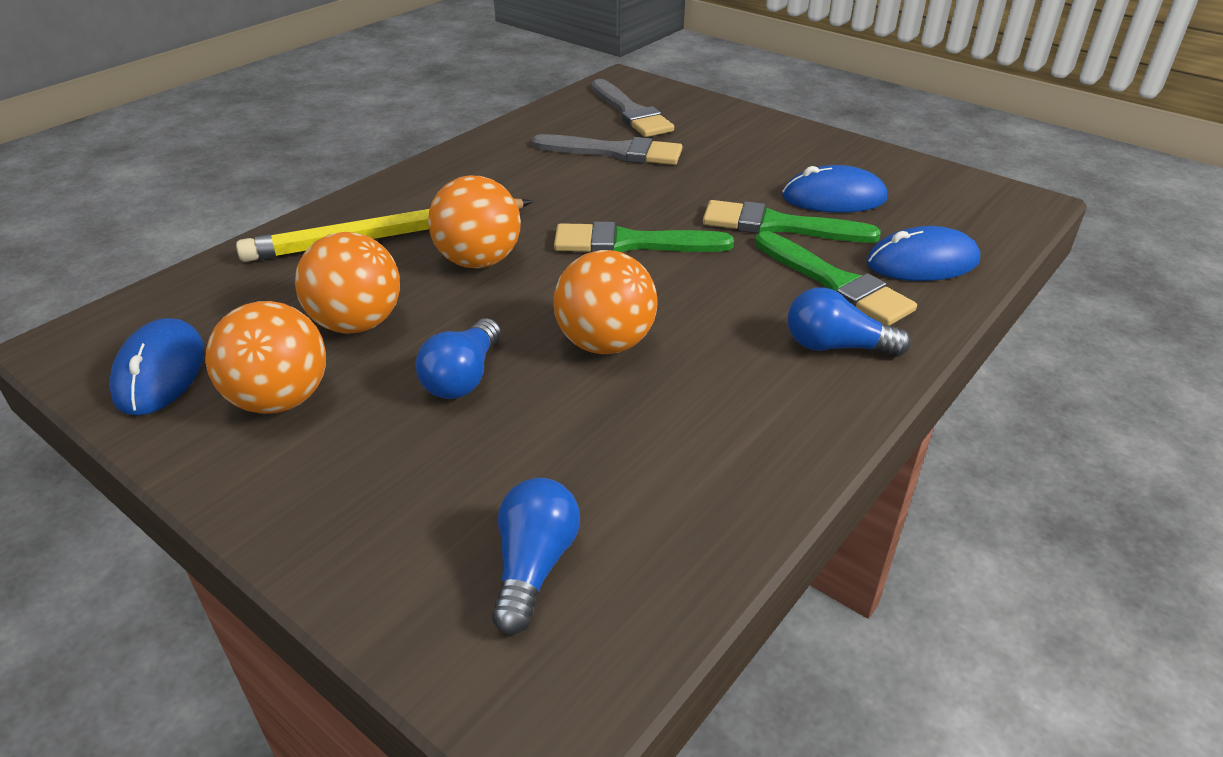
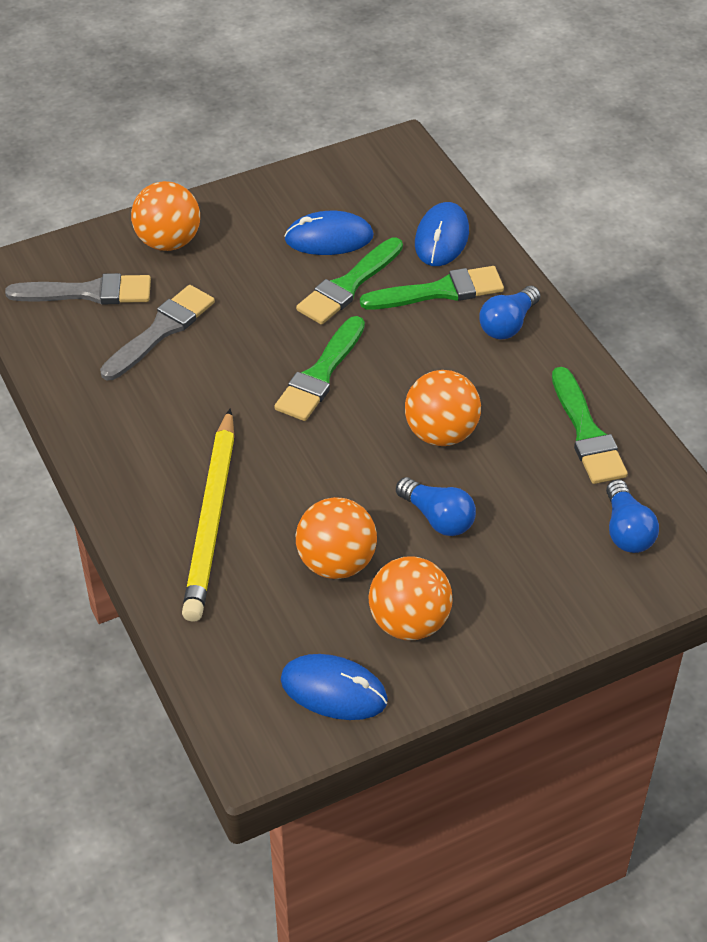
camera: 65 degrees left, 10 degrees up
orange ball [428,176,521,268] -> orange ball moved to [131,181,200,251]
blue light bulb [492,478,580,635] -> blue light bulb turned 135 degrees counterclockwise [606,479,659,553]
blue mouse [782,165,887,213] -> blue mouse turned 60 degrees clockwise [284,211,374,255]
none -> green brush [552,367,628,484]

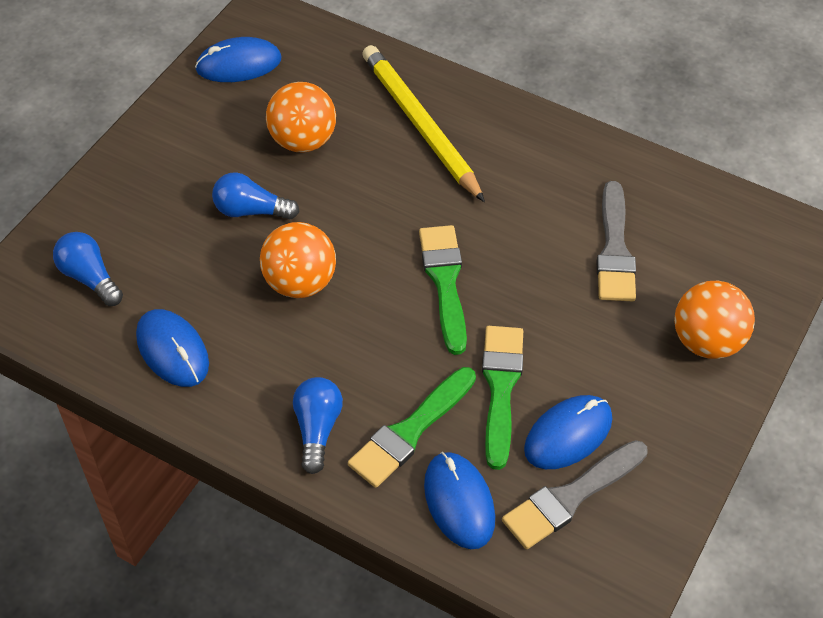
camera: 145 degrees right, 5 degrees up
grey brush [5,273,151,304] -> grey brush moved to [502,440,648,549]
orange ball [369,556,453,640] -> none
green brush [552,367,628,484] -> blue mouse [136,309,209,387]

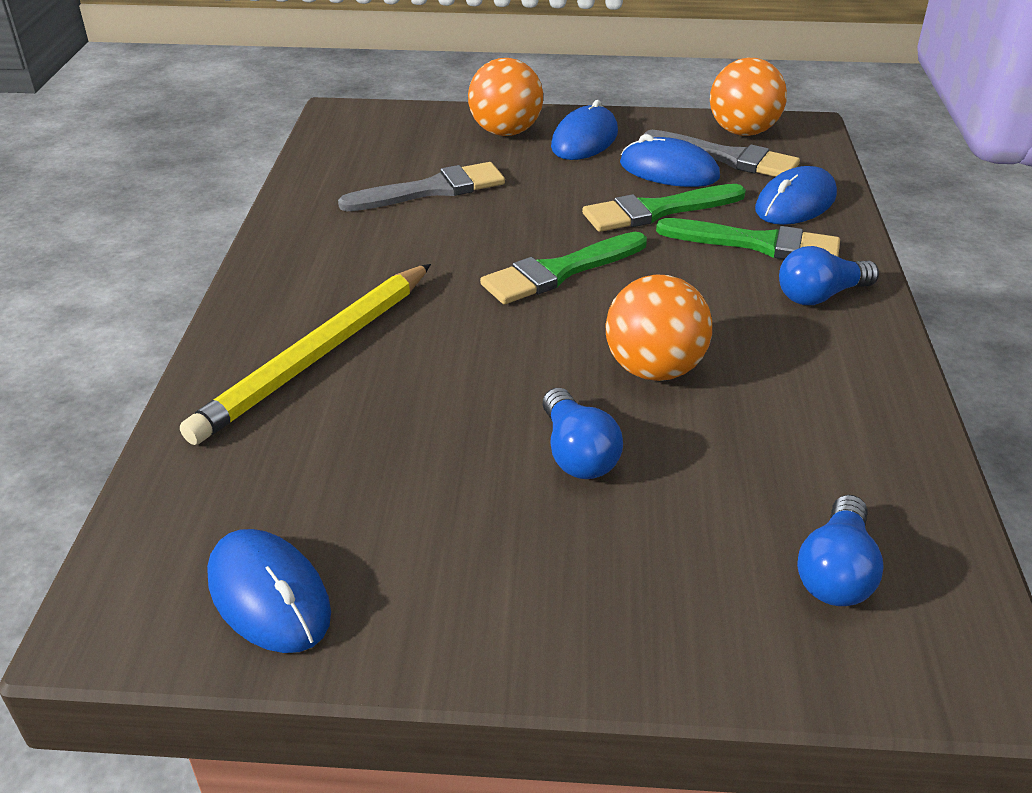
camera: 115 degrees left, 15 degrees down
blue mouse [136,309,209,387] -> blue mouse moved to [551,100,618,160]
orange ball [266,82,336,153] -> orange ball moved to [710,58,787,136]

